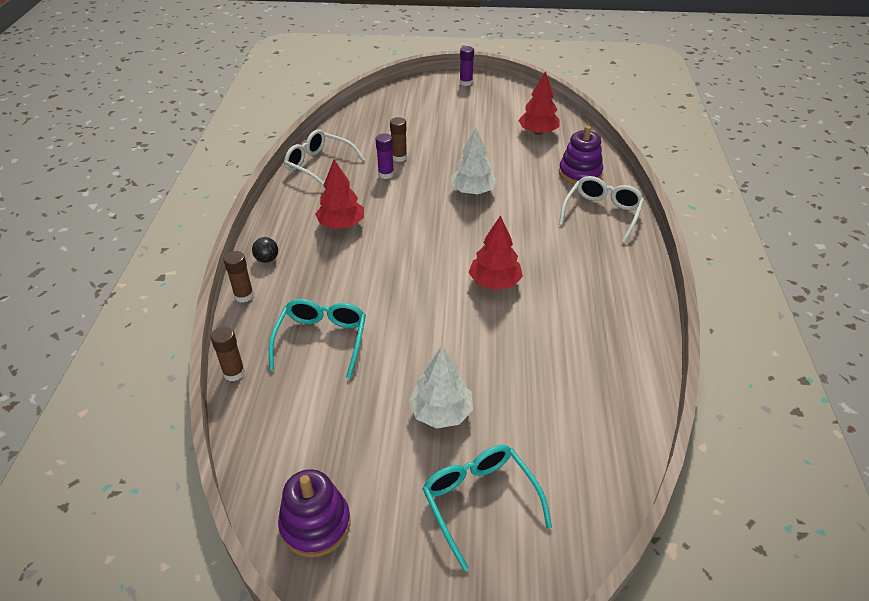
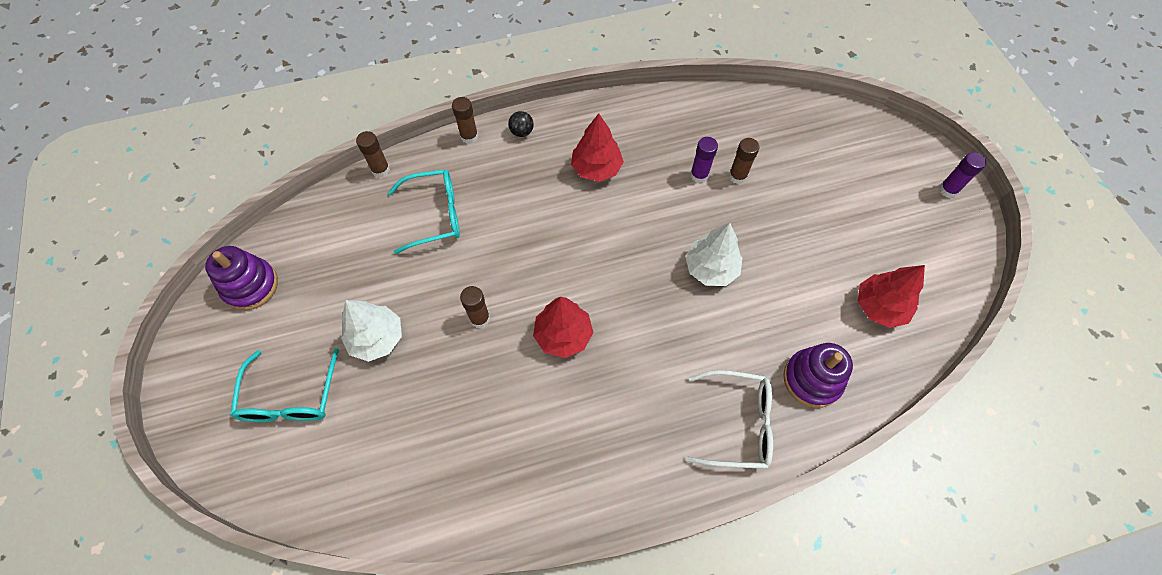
camera: 70 degrees right, 20 degrees up
white glasses [284,129,365,186] -> none
turquoise glasses [422,445,552,571] -> turquoise glasses turned 135 degrees clockwise [230,348,339,422]
none -> brown glue stick [460,286,490,328]

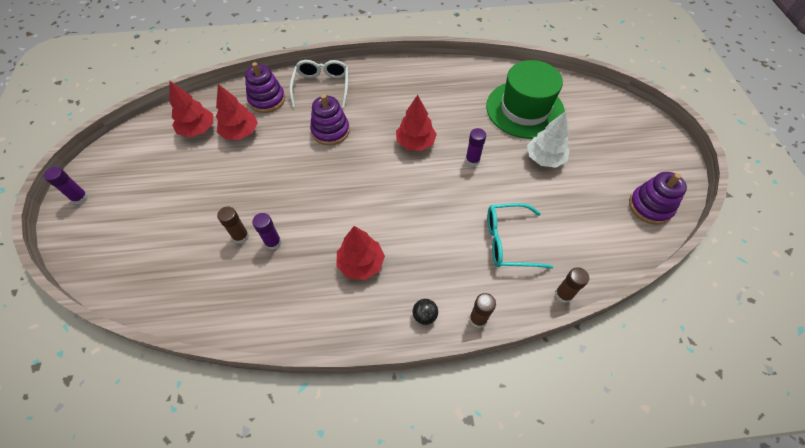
camera: 170 degrees left, 5 degrees down
turquoise glasses [230,348,339,422] -> none
brown glue stick [460,286,490,328] -> purple glue stick [465,128,486,166]
white tree [685,223,742,286] -> none
white glasses [686,370,773,469] -> white glasses turned 75 degrees clockwise [290,60,349,108]
none -> red tree [216,84,258,140]
none -> purple stacking toy [310,94,350,145]
none -> green hat [486,60,565,139]

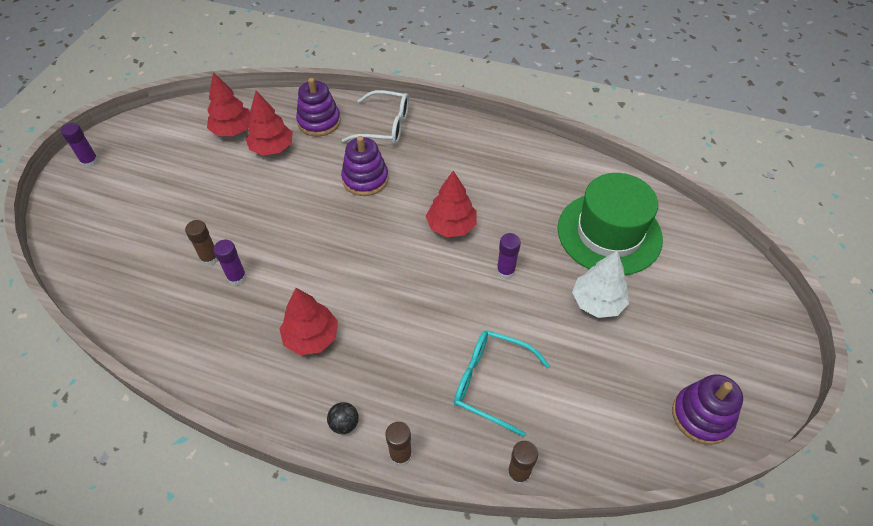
camera: 25 degrees right, 5 degrees down
white glasses [290,60,349,108] -> white glasses turned 75 degrees clockwise [342,90,409,145]

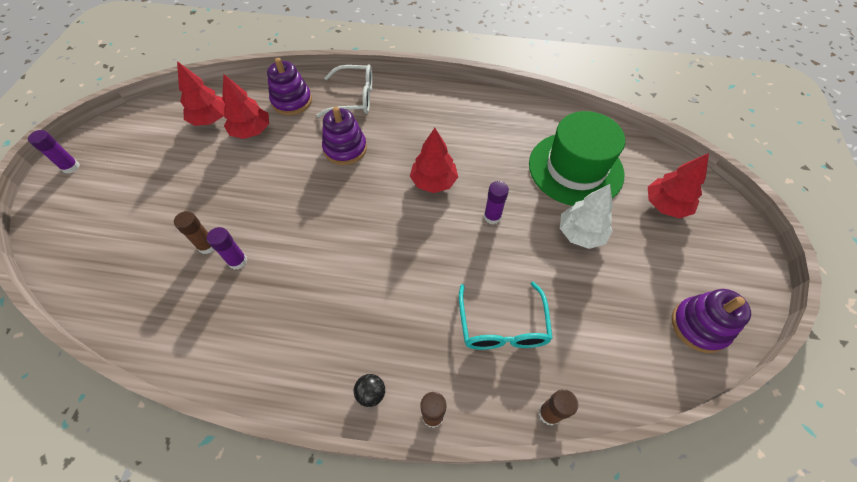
camera: 10 degrees left, 5 degrees up
red tree [280,288,338,355] -> red tree moved to [648,153,709,218]
turquoise glasses [454,330,550,437] -> turquoise glasses turned 105 degrees counterclockwise [459,282,553,350]

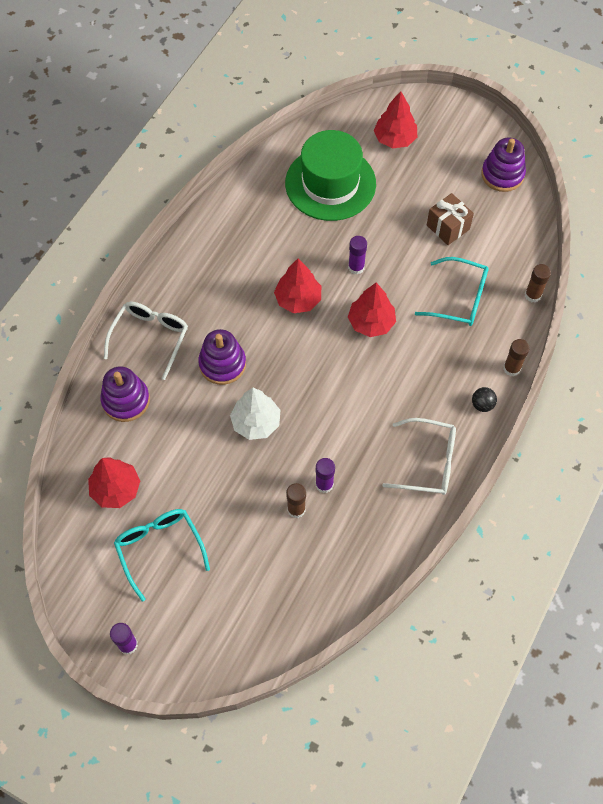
camera: 70 degrees left, 5 degrees up
red tree [222,74,269,139] -> red tree moved to [348,282,396,337]
white tree [560,184,613,249] -> white tree moved to [230,388,281,440]
none -> turquoise glasses [114,509,210,602]
none -> white glasses [382,418,456,495]
none -> brown gift [427,193,474,245]

